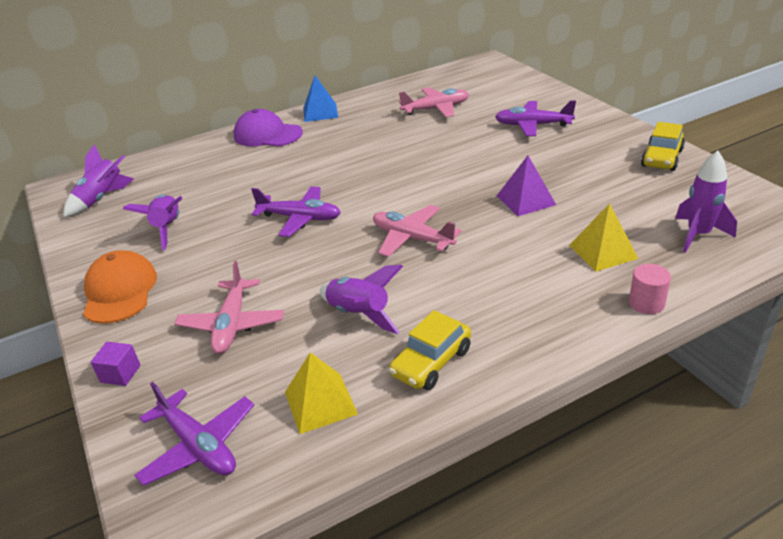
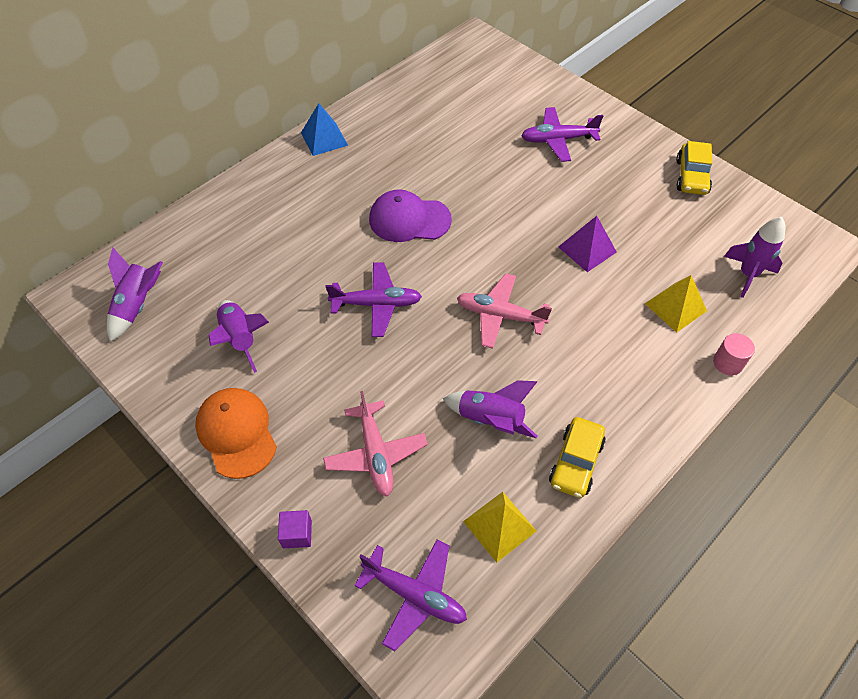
camera: 20 degrees left, 20 degrees up
purple cap [234,109,303,147] -> purple cap moved to [369,189,452,242]
pink plane [399,87,469,117] -> none

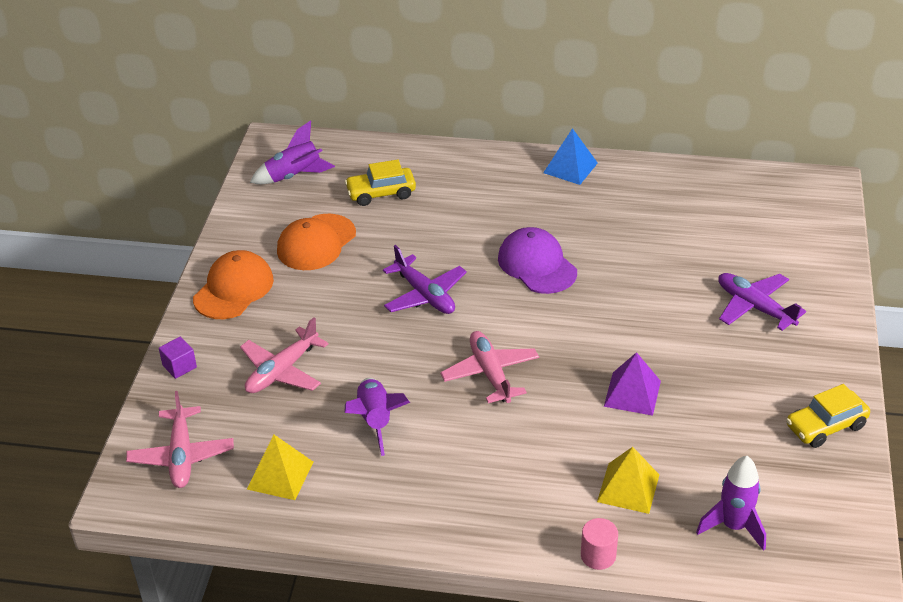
camera: 55 degrees right, 15 degrees down
purple rocket [209,300,269,373] -> orange cap [277,214,356,270]
purple plane [354,539,467,651] -> pink plane [126,391,234,488]
yellow car [549,417,606,498] -> yellow car moved to [345,159,416,206]

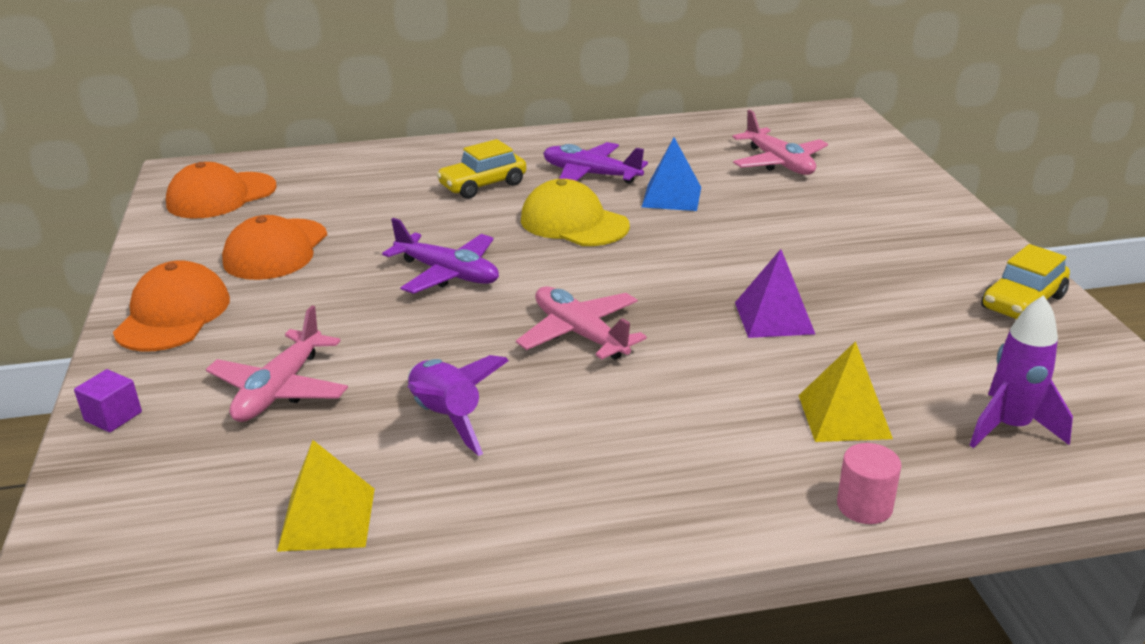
camera: 20 degrees left, 10 degrees down
pink plane [126,391,234,488] -> pink plane moved to [732,110,828,175]
purple rocket [250,120,335,184] -> orange cap [166,162,277,218]
yellow car [345,159,416,206] -> yellow car moved to [436,139,526,199]
purple cap [498,227,577,294] -> yellow cap [521,179,630,246]
blue pyramid [543,128,598,185] -> blue pyramid moved to [642,137,701,211]
purple plane [718,273,806,331] -> purple plane moved to [543,142,648,184]

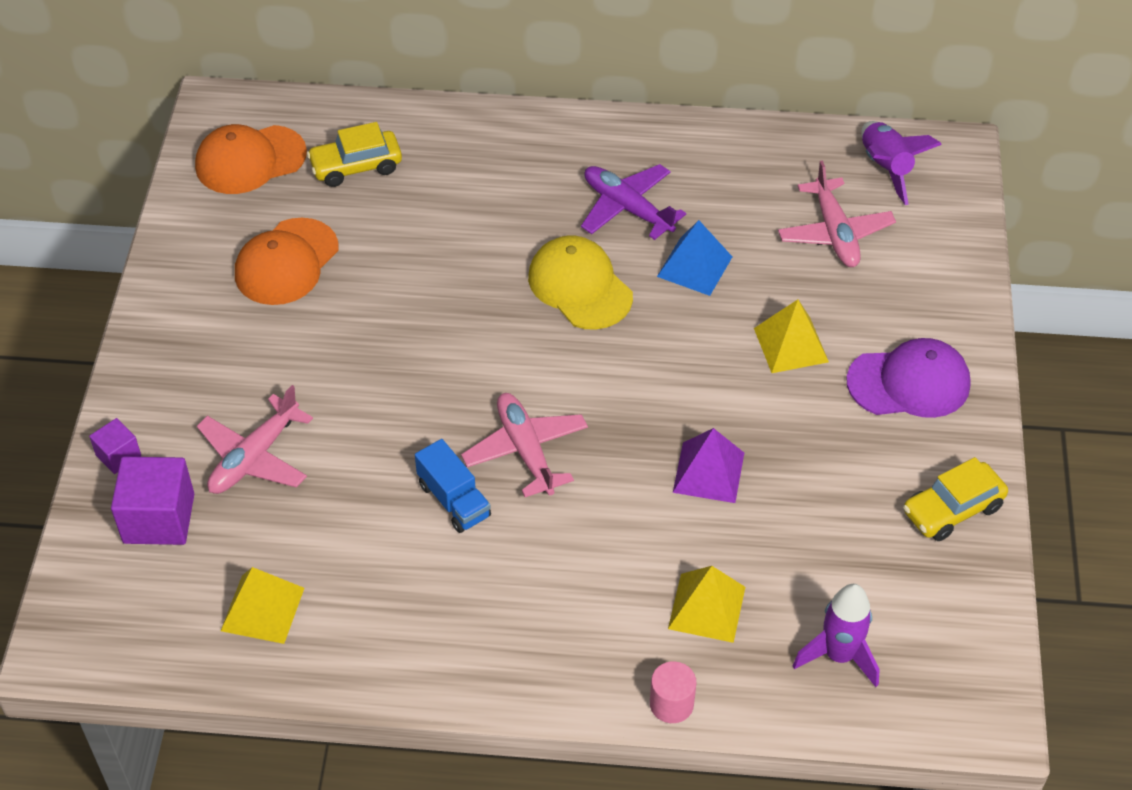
camera: 15 degrees right, 20 degrees up
orange cap [113,260,230,352] -> none
purple plane [382,218,499,294] -> none
purple rocket [408,355,509,456] -> purple rocket moved to [861,121,942,205]
yellow car [436,139,526,199] -> yellow car moved to [307,122,402,187]
none -> purple cube [111,457,194,545]
none -> blue truck [415,439,491,533]
none -> yellow pyramid [754,299,829,373]
none -> purple cap [846,338,971,418]

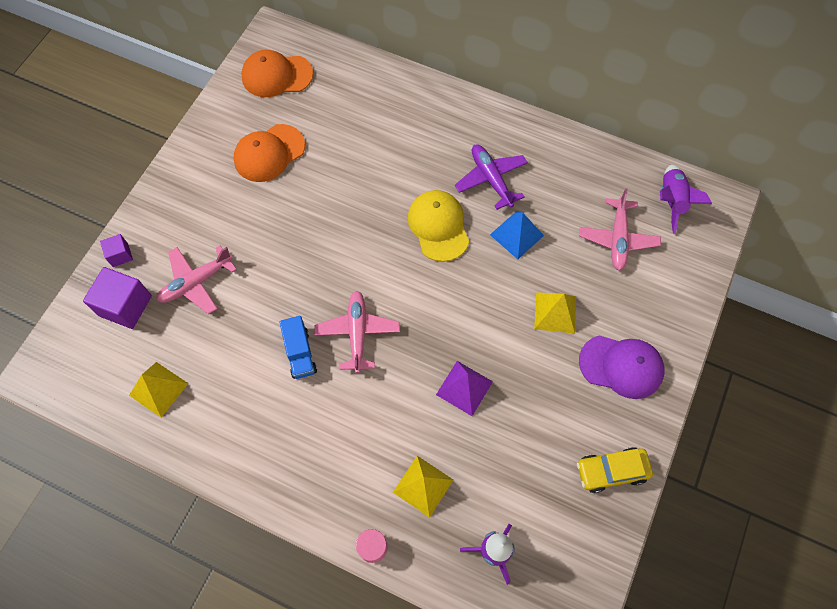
camera: 20 degrees right, 15 degrees up
yellow car [307,122,402,187] -> none

